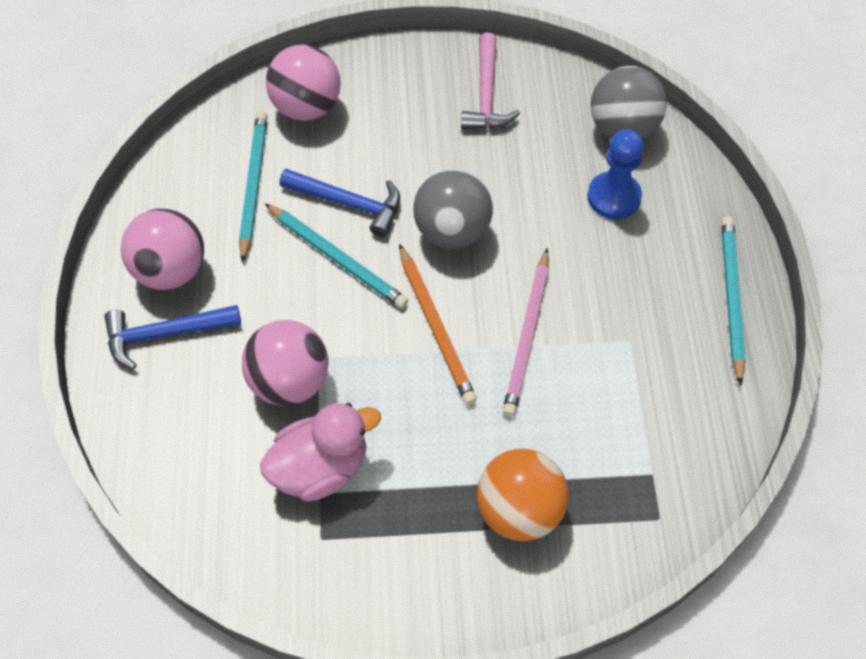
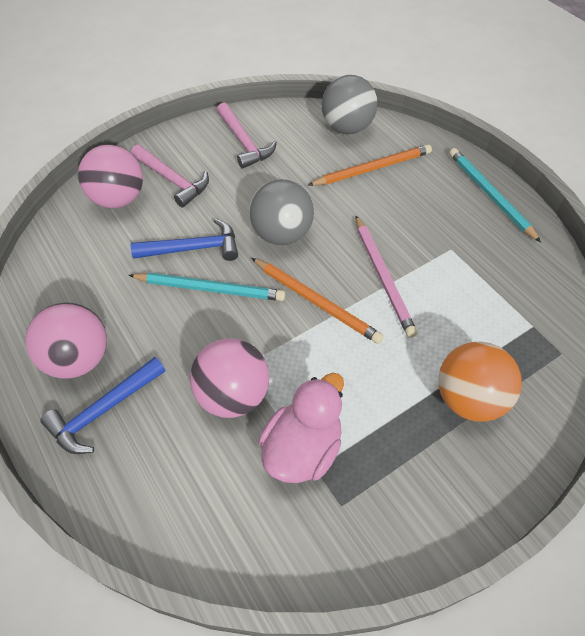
camera: 30 degrees left, 5 degrees down
turquoise pencil [239,111,268,263] -> none
blue pawn [587,129,644,219] -> orange pencil [308,144,432,186]
none -> pink hammer [131,144,209,208]

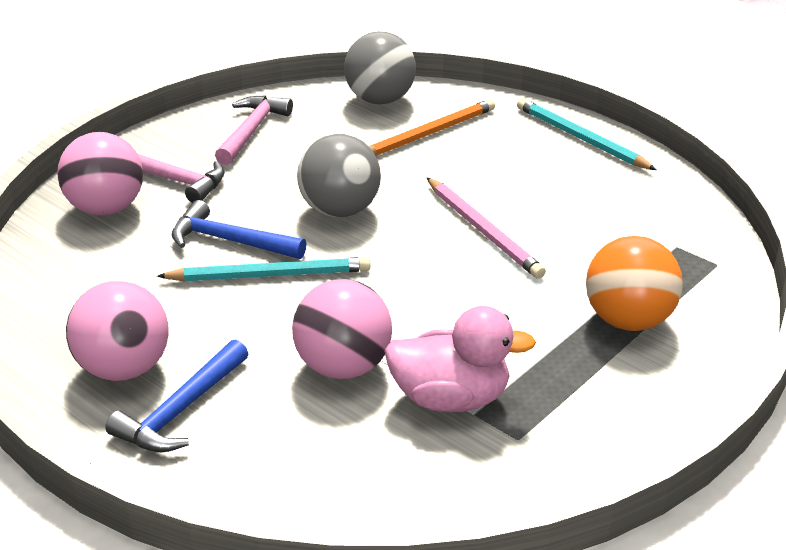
camera: 15 degrees left, 20 degrees down
blue hammer [131,219,238,261] -> blue hammer turned 135 degrees counterclockwise [172,200,306,259]
pink hammer [217,103,277,169] -> pink hammer turned 120 degrees counterclockwise [215,95,293,165]
orange pencil [252,258,384,344] -> none
pink duck [258,373,344,483] -> pink duck turned 75 degrees clockwise [384,306,536,412]

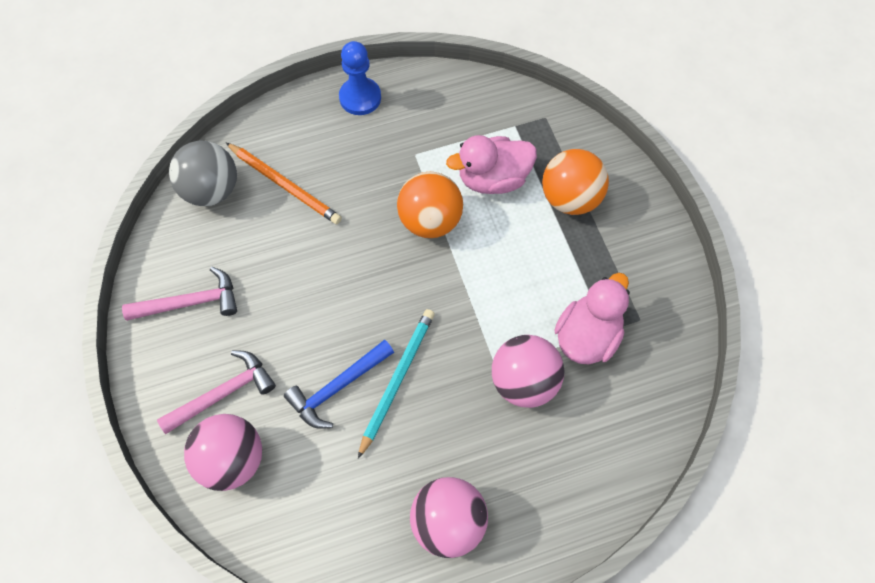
camera: 60 degrees left, 30 degrees up
blue hammer [105,339,249,452] -> none
pink hammer [215,95,293,165] -> pink hammer turned 120 degrees clockwise [122,267,237,321]
grey ball [297,134,381,217] -> none
orange pencil [369,99,495,156] -> orange pencil turned 135 degrees clockwise [226,143,342,224]
pink pencil [427,178,546,279] -> orange ball [397,172,463,238]
turquoise pencil [517,98,657,170] -> blue pawn [339,41,381,115]
none -> pink duck [446,135,537,194]

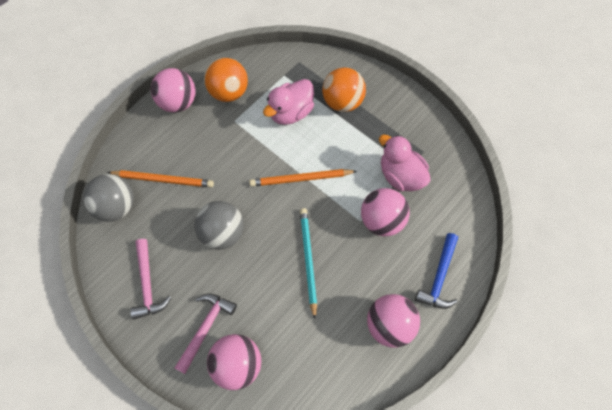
camera: 30 degrees left, 0 degrees up
pink hammer [122,267,237,321] -> pink hammer turned 120 degrees clockwise [130,239,171,320]
blue hammer [284,340,394,429] -> blue hammer moved to [415,233,458,309]
blue pawn [339,41,381,115] -> pink ball [151,68,196,113]
orange ball [397,172,463,238] -> orange ball moved to [204,58,248,102]
pink duck [554,273,630,364] -> pink duck turned 45 degrees counterclockwise [379,134,431,191]
none -> grey ball [194,201,244,250]
none -> orange pencil [249,169,357,187]

